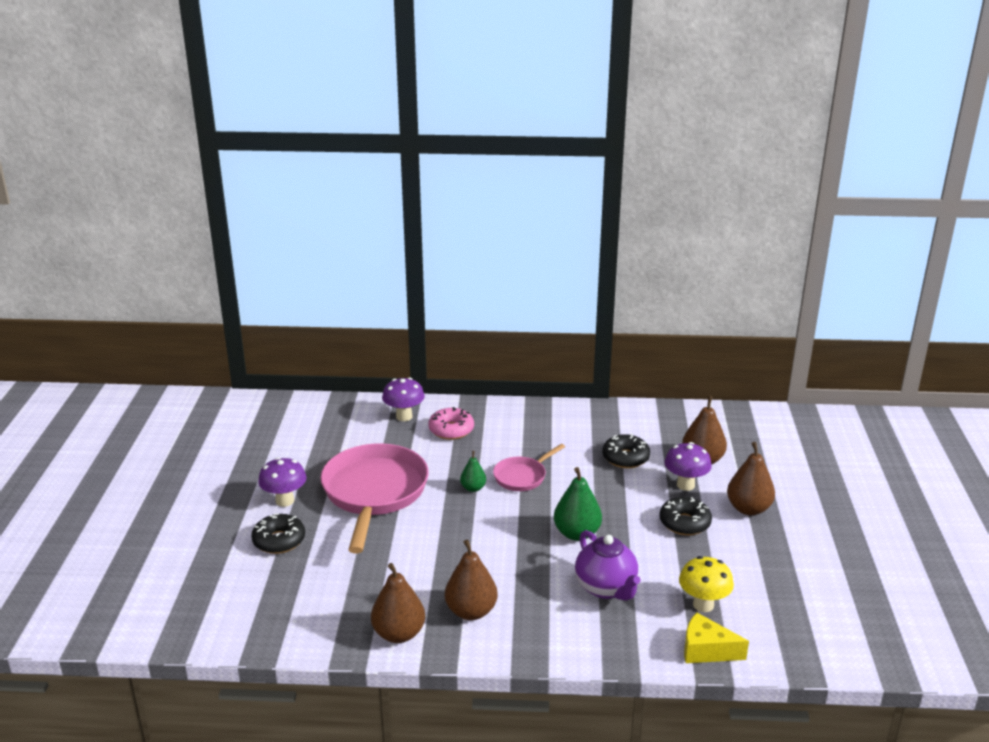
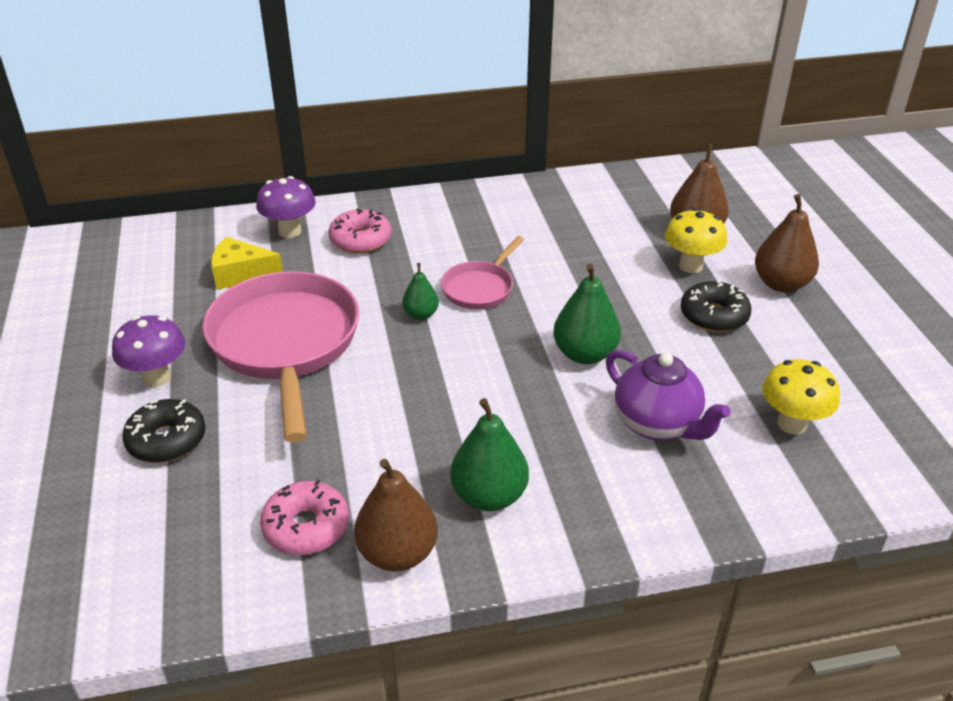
camera: 15 degrees left, 10 degrees up
brown pear [445,539,498,620] -> green pear [450,398,529,511]
black donut [602,434,650,468] -> none
purple mushroom [665,442,712,491] -> yellow mushroom [665,208,727,273]
yellow cheese [684,612,749,663] -> yellow cheese moved to [211,237,283,290]
none -> pink donut [260,480,349,555]

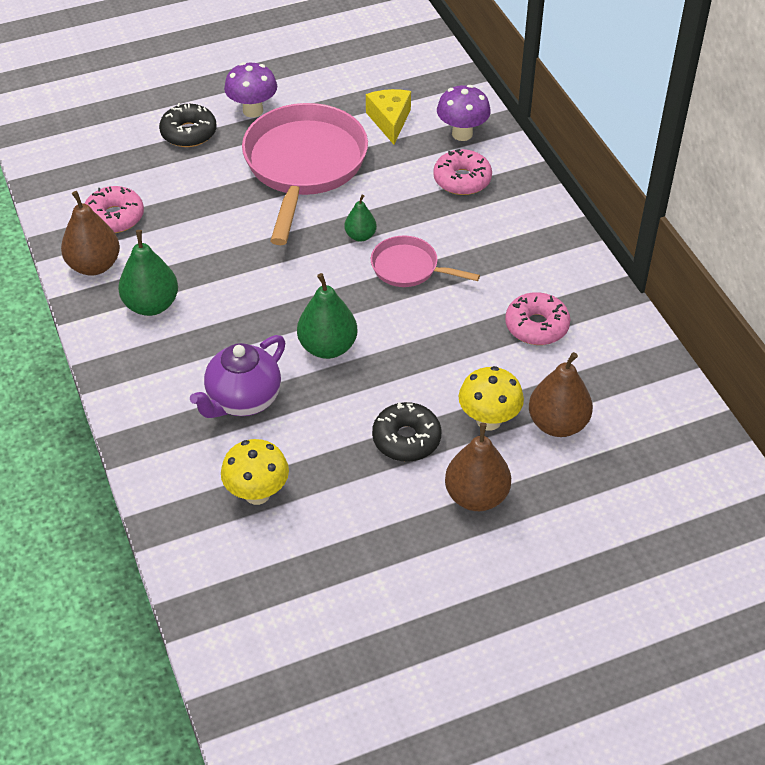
camera: 80 degrees right, 10 degrees up
pink pan [202,271,359,442] -> pink pan turned 60 degrees counterclockwise [242,103,368,245]
none -> pink donut [505,292,570,345]

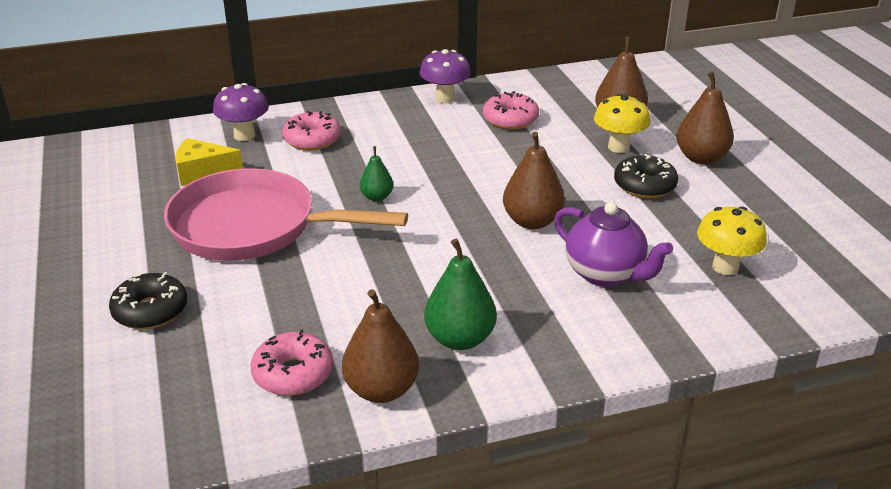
camera: 85 degrees left, 15 degrees down
purple mushroom [224,62,277,118] -> purple mushroom moved to [419,49,471,103]
green pear [297,273,357,359] -> brown pear [503,132,565,229]
pink pan [371,236,480,287] -> none

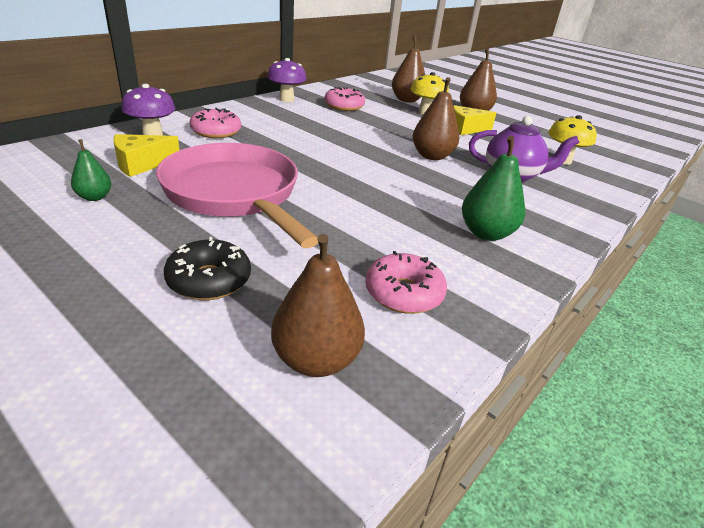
camera: 35 degrees left, 0 degrees up
pink pan [164,168,408,261] -> pink pan turned 75 degrees clockwise [156,143,318,248]
brown pear [342,289,419,403] -> brown pear moved to [271,234,365,377]
green pear [360,146,393,201] -> green pear moved to [71,139,112,201]
black donut [614,154,678,198] -> yellow cheese [453,105,496,135]

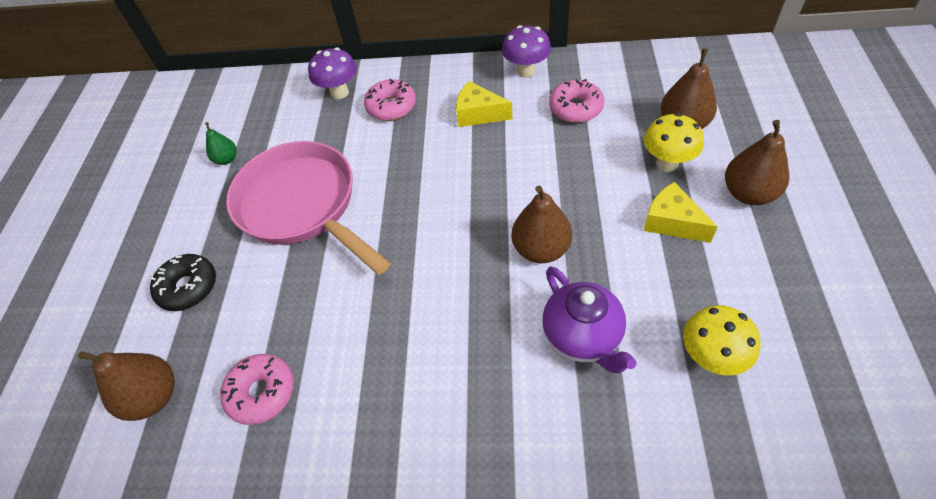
camera: 60 degrees right, 20 degrees up
yellow cheese [113,134,180,177] -> yellow cheese moved to [456,81,513,127]
pink pan [156,143,318,248] -> pink pan turned 60 degrees counterclockwise [226,141,391,275]
green pear [462,136,525,241] -> none

